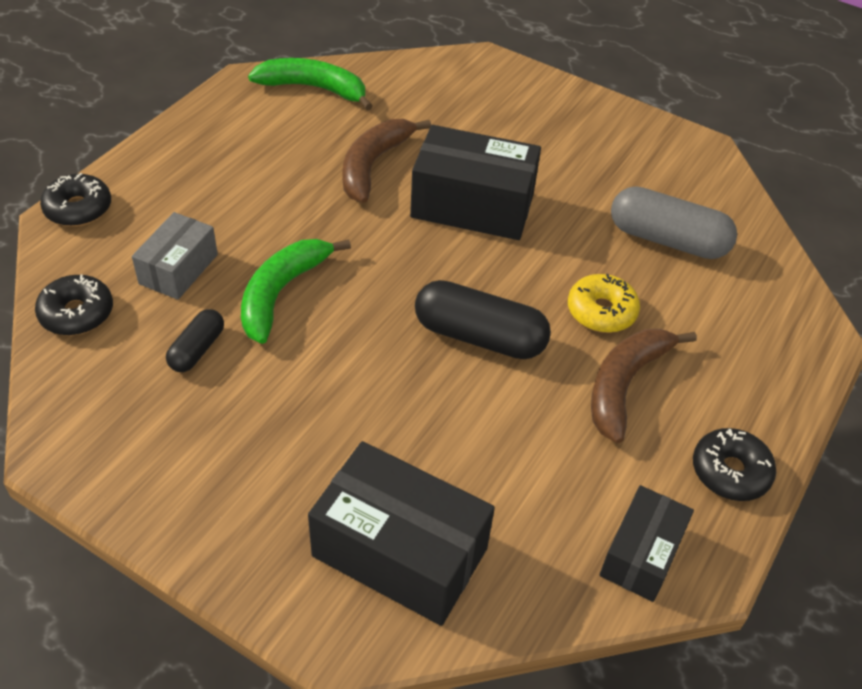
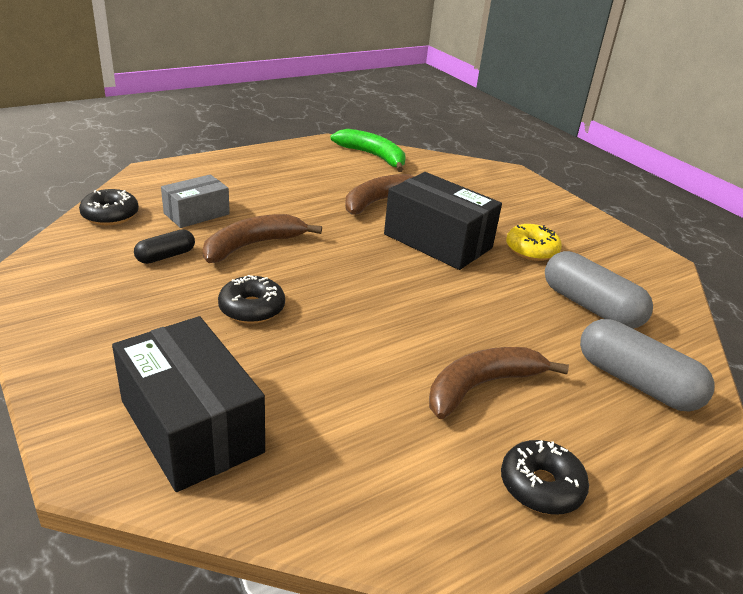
camera: 25 degrees right, 15 degrees down
black donut [40,173,111,226] -> black donut moved to [218,275,285,324]
green banana [241,239,351,344] -> brown banana [203,214,322,263]
black capsule [415,280,551,359] -> none
yellow donut [568,274,640,333] -> yellow donut moved to [506,224,562,261]
black box [599,485,694,602] -> none
none -> grey capsule [580,319,714,411]

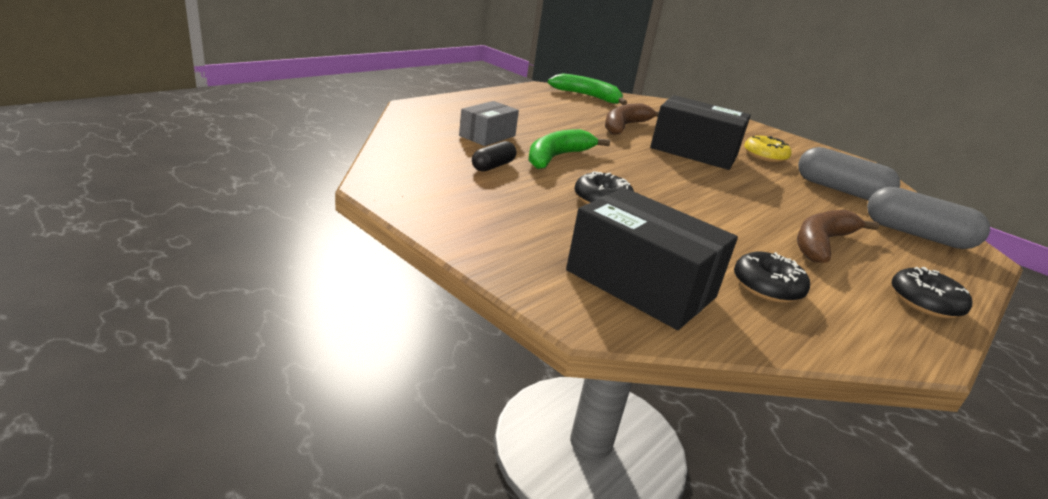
camera: 15 degrees left, 5 degrees down
black donut [79,189,139,225] -> black donut moved to [734,252,810,303]
brown banana [203,214,322,263] -> green banana [528,129,610,169]

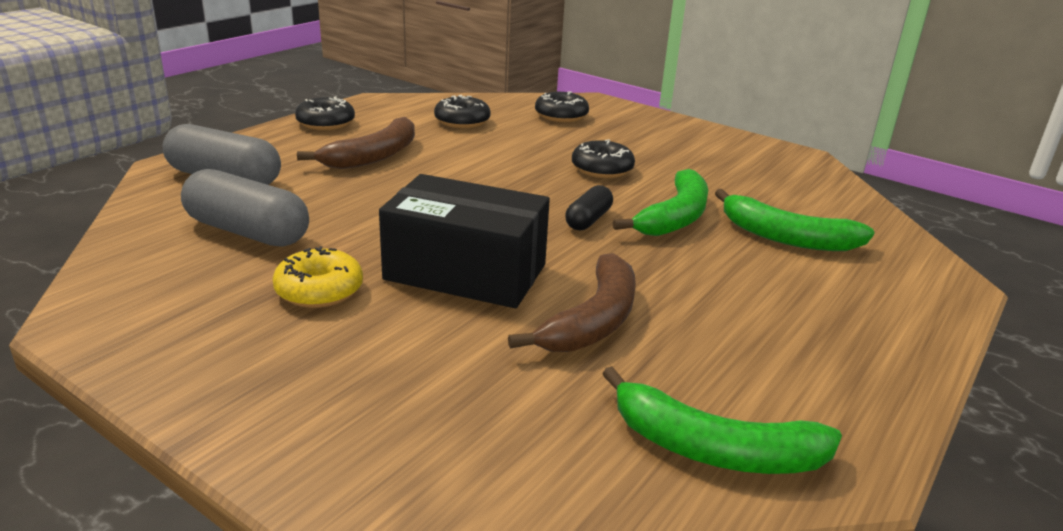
camera: 175 degrees right, 0 degrees up
grey box [459,101,519,146] -> green banana [715,189,875,251]
black capsule [472,141,516,172] -> black capsule moved to [565,185,613,231]
black box [566,188,738,330] -> black donut [535,91,589,122]

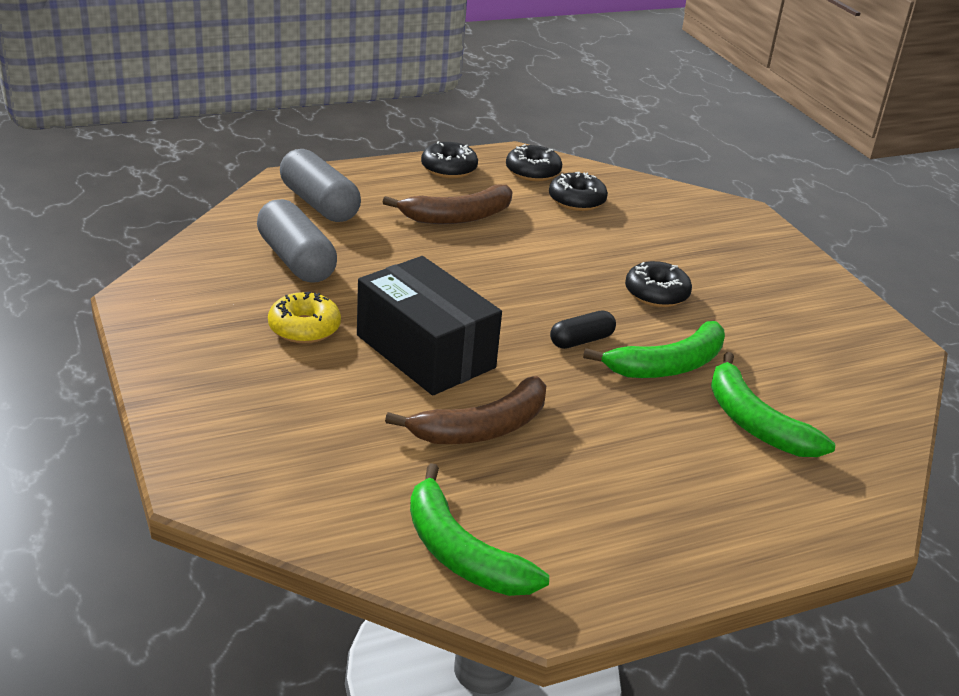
camera: 30 degrees right, 5 degrees up
black donut [535,91,589,122] -> black donut moved to [506,144,562,181]

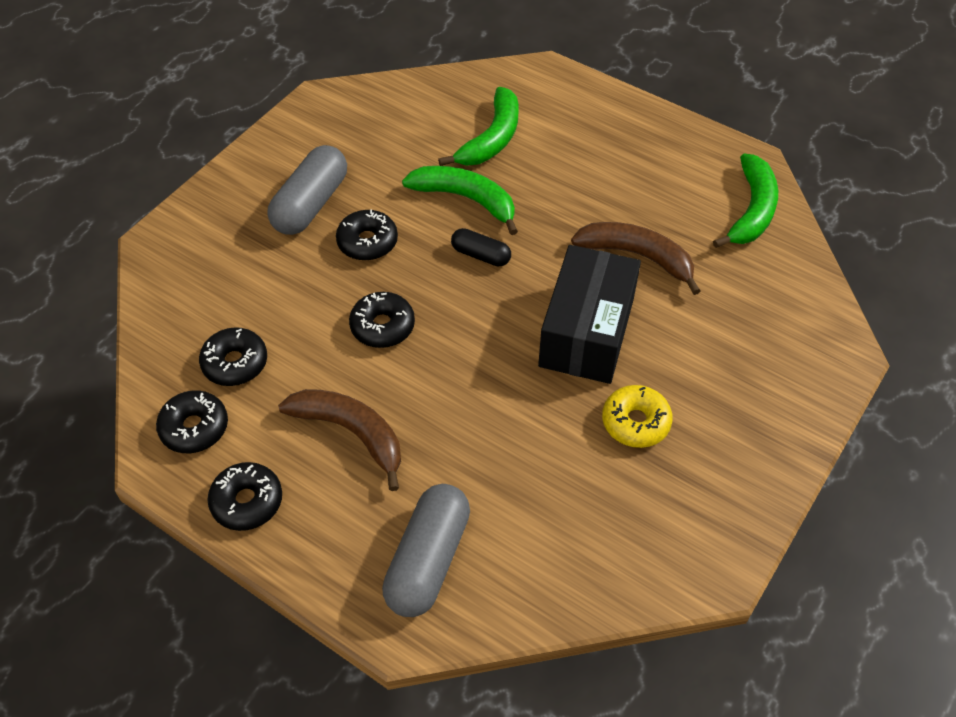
camera: 120 degrees left, 20 degrees up
grey capsule [257,199,337,283] -> grey capsule moved to [267,145,347,235]
none -> black donut [349,292,415,348]

